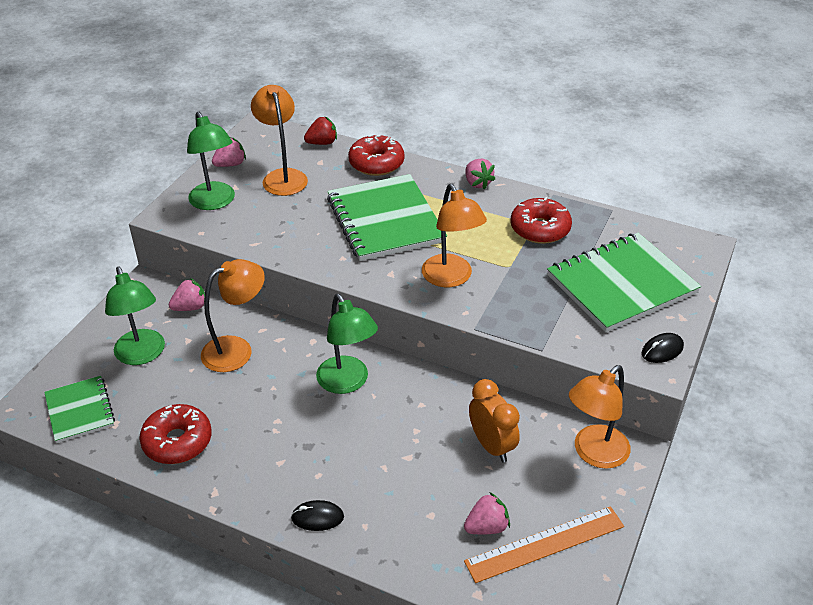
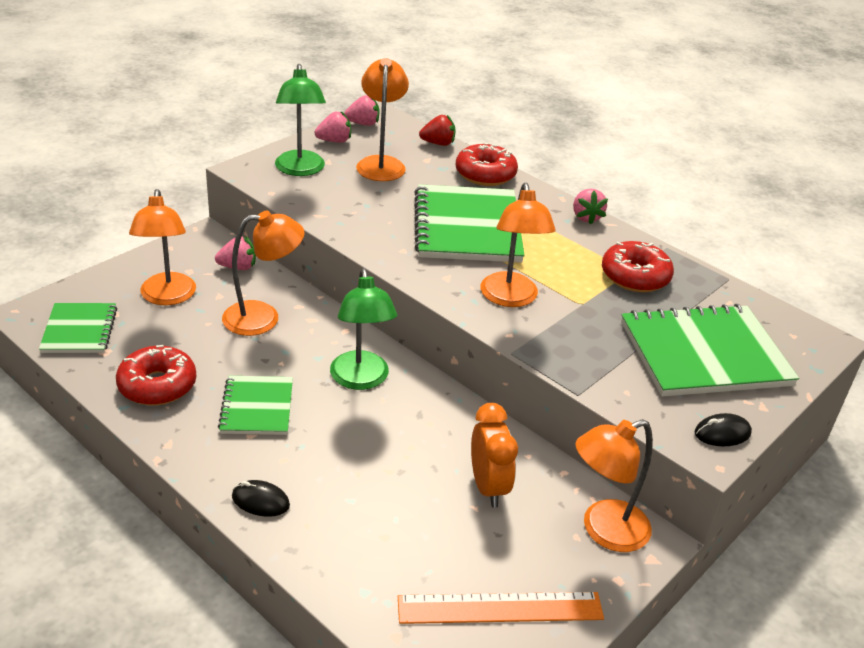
camera: 15 degrees right, 5 degrees down
green lamp [105,267,165,365] -> orange lamp [129,189,196,305]
pink strawberry [464,492,510,534] -> pink strawberry moved to [344,95,380,126]
none -> green notebook [218,376,293,435]

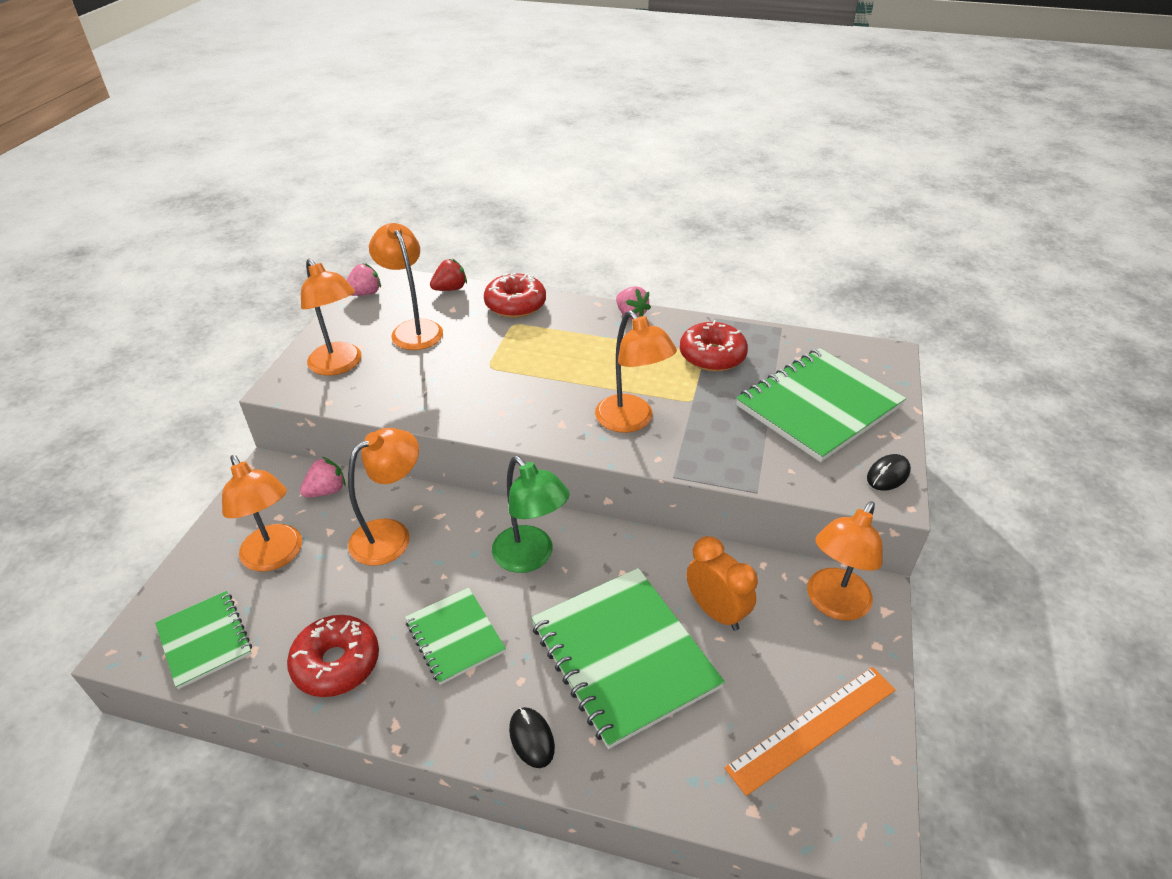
camera: 25 degrees left, 5 degrees up
black mouse [232,480,290,517] -> black mouse turned 75 degrees clockwise [509,707,555,768]
green lamp [275,64,326,176] -> orange lamp [301,259,362,375]
pink strawberry [315,111,351,143] -> none
green notebook [414,184,525,263] -> green notebook moved to [531,568,725,749]

